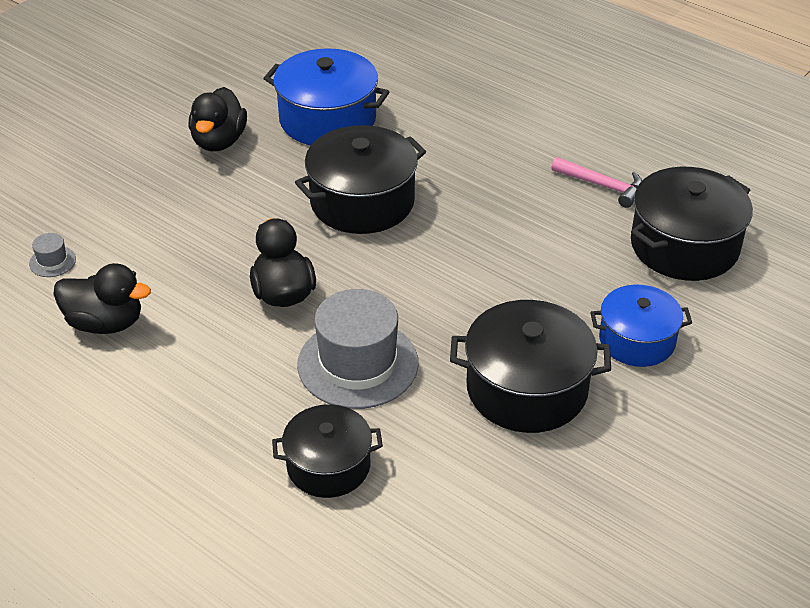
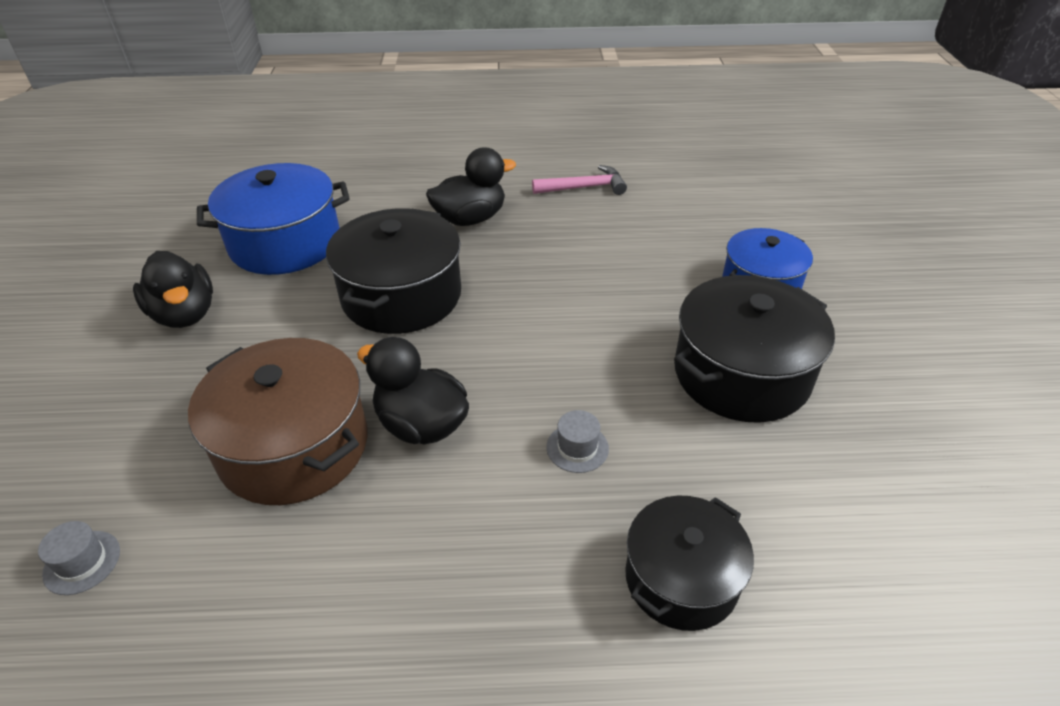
camera: 40 degrees left, 0 degrees up
black duck [53,263,151,334] -> black duck moved to [426,148,516,226]
grey hat [297,289,419,409] -> grey hat [546,410,609,473], size x0.41
black pot [631,167,753,281] -> none
none -> brown pot [188,338,367,505]

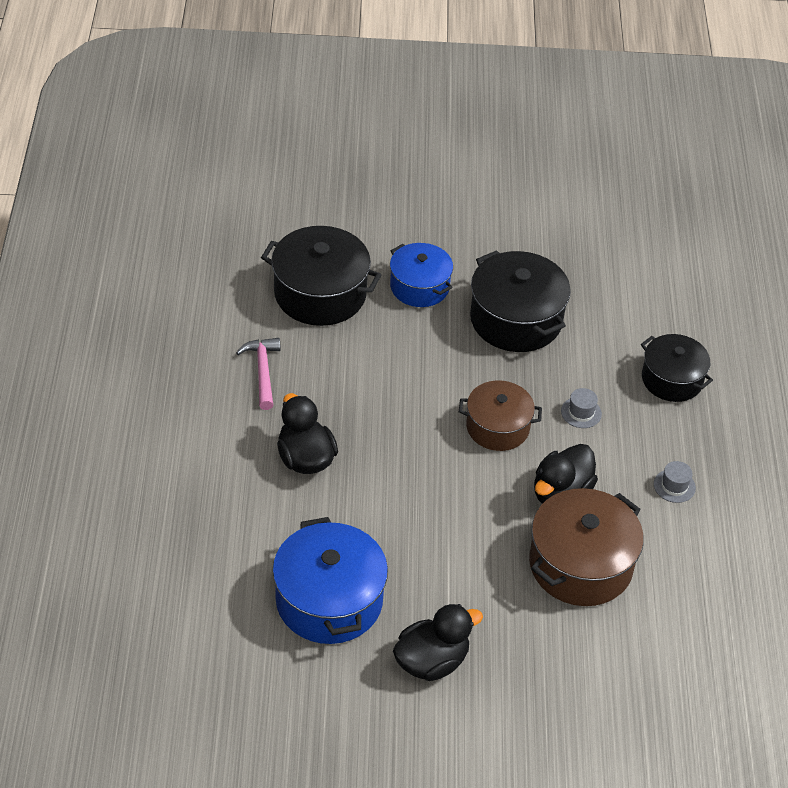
camera: 90 degrees left, 5 degrees up
grey hat [38,521,120,595] -> grey hat moved to [654,461,696,503]
black pot [326,208,461,334] -> black pot moved to [261,226,381,326]
none -> brown pot [459,380,542,451]

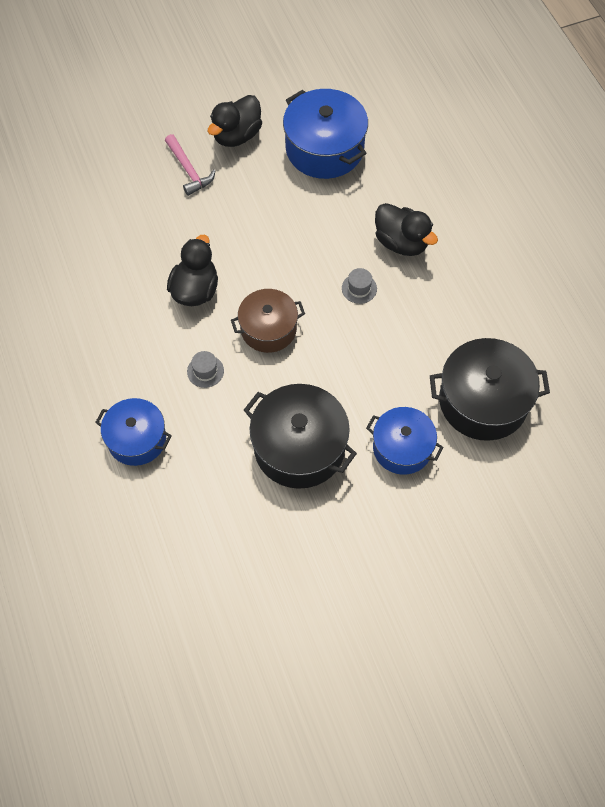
camera: 160 degrees right, 15 degrees up
pink hammer [236,338,280,410] -> pink hammer moved to [165,134,215,196]
brown pot [529,488,644,606] -> none
black pot [641,334,713,402] -> blue pot [95,398,172,466]
grey hat [654,461,696,503] -> grey hat moved to [342,268,377,304]

